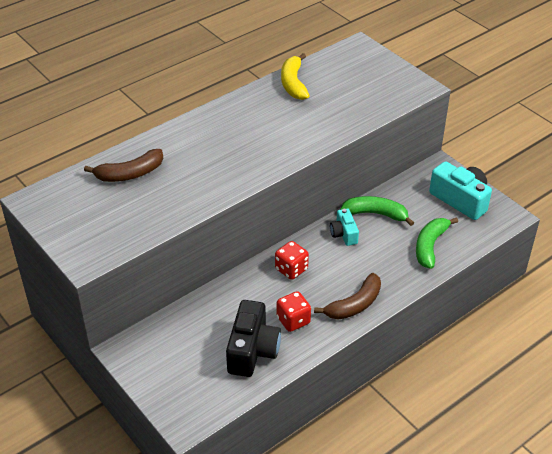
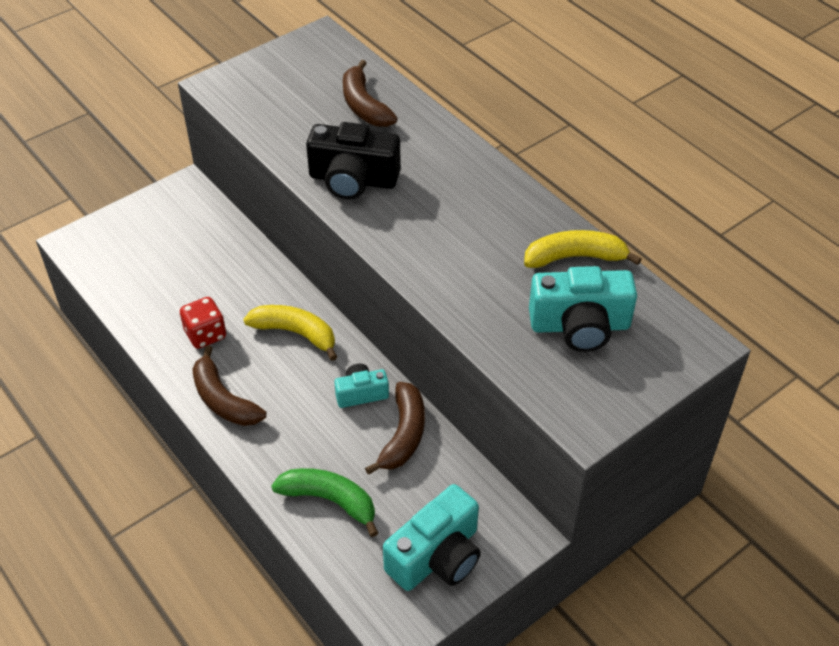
camera: 90 degrees right, 5 degrees up
black camera [226,300,281,377] -> black camera moved to [306,122,401,199]
red dice [275,241,309,280] -> yellow banana [243,305,337,361]
green banana [340,196,414,226] -> brown banana [365,382,425,475]
none -> turquoise camera [529,266,637,352]

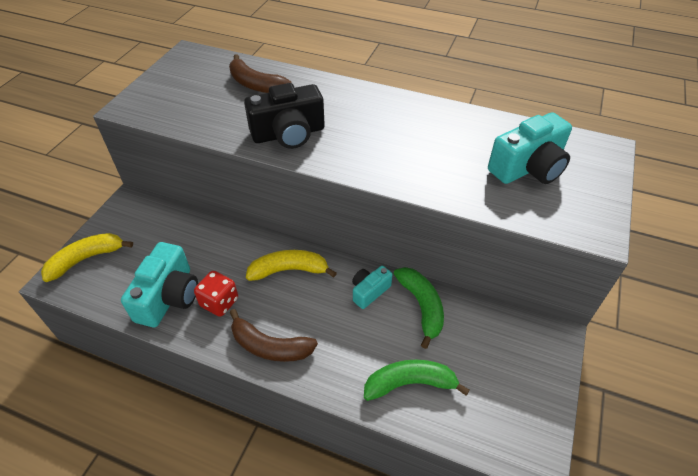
camera: 30 degrees left, 0 degrees up
brown banana [365,382,425,475] -> green banana [394,267,444,349]
turquoise camera [383,484,481,591] -> turquoise camera moved to [121,242,198,327]
yellow banana [524,230,641,268] -> yellow banana moved to [41,233,133,282]

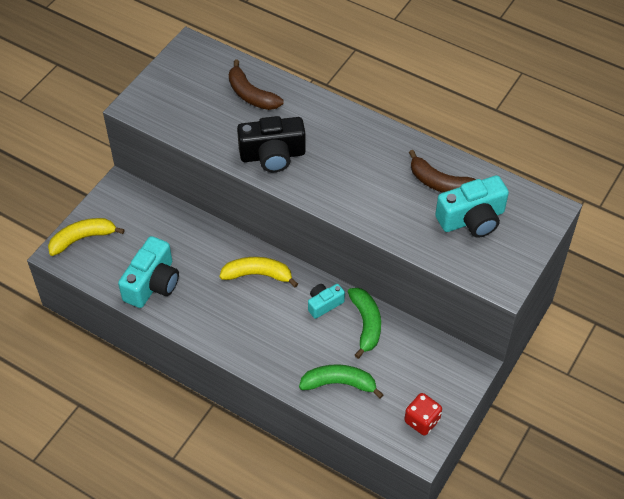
camera: 10 degrees right, 5 degrees up
red dice [194,271,238,317] -> red dice moved to [404,393,442,435]
brown banana [230,309,318,362] -> brown banana moved to [409,150,476,193]

